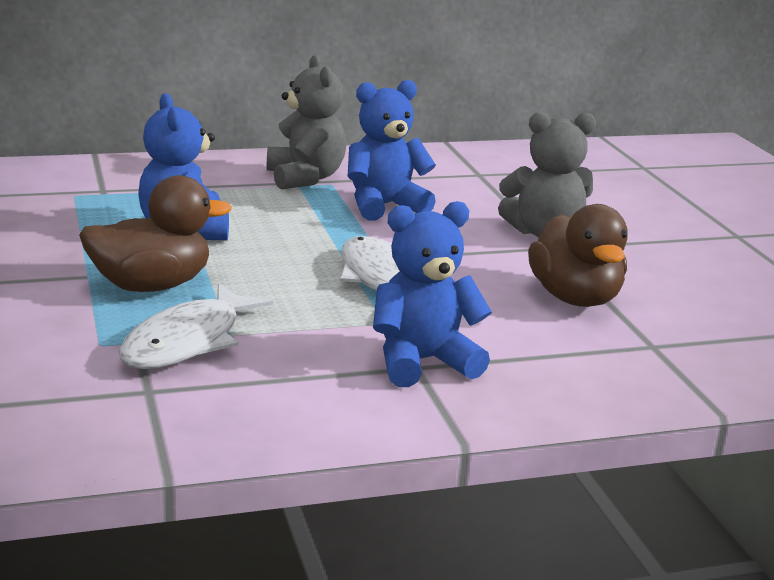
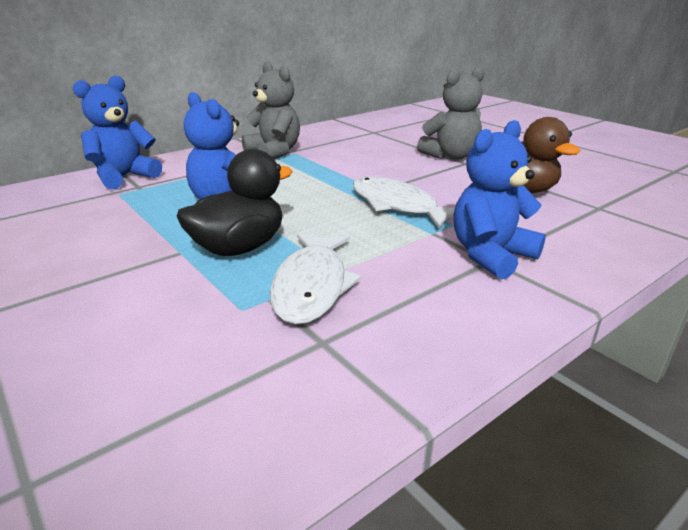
camera: 20 degrees left, 5 degrees up
brown duck [79,175,232,292] -> black duck [177,149,293,256]
blue teddy bear [348,80,436,221] -> blue teddy bear moved to [73,76,162,189]

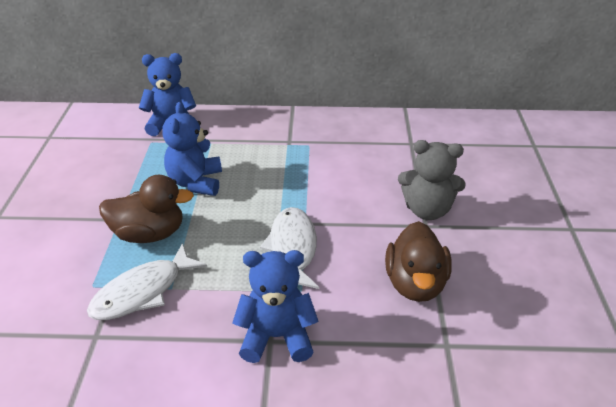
camera: 40 degrees right, 10 degrees up
black duck [177,149,293,256] -> brown duck [99,175,194,243]
grey teddy bear [242,62,300,159] -> none

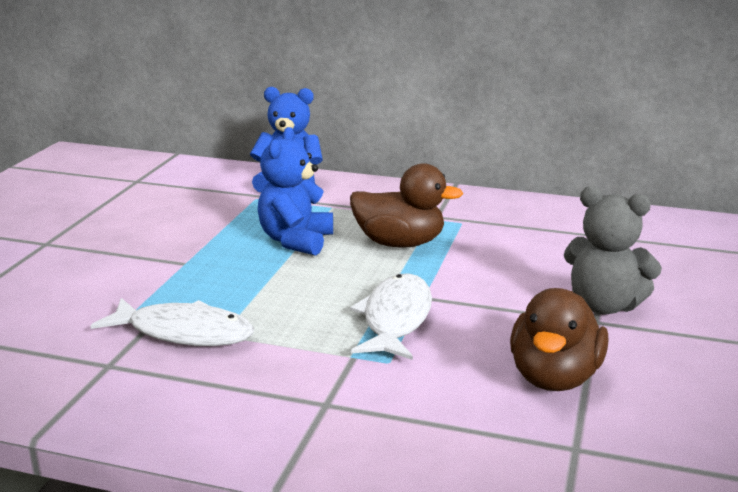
camera: 15 degrees right, 15 degrees down
white fish [87,243,207,320] -> white fish turned 135 degrees counterclockwise [90,298,254,346]
brown duck [99,175,194,243] -> brown duck moved to [350,163,463,248]
blue teddy bear [232,250,319,363] -> none

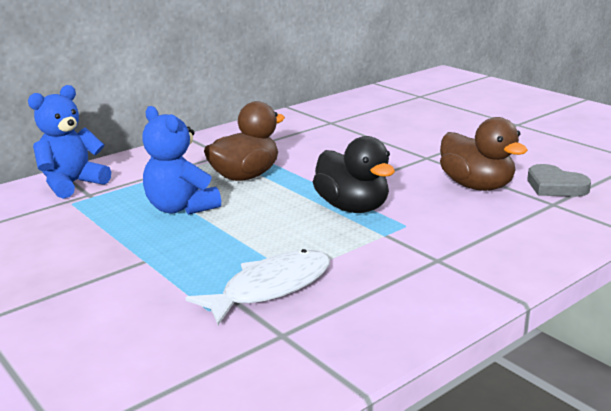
camera: 55 degrees left, 0 degrees up
white fish [350,273,432,360] -> black duck [313,136,395,213]
grey teddy bear [564,186,662,314] -> none
none -> grey heart [527,164,591,197]

